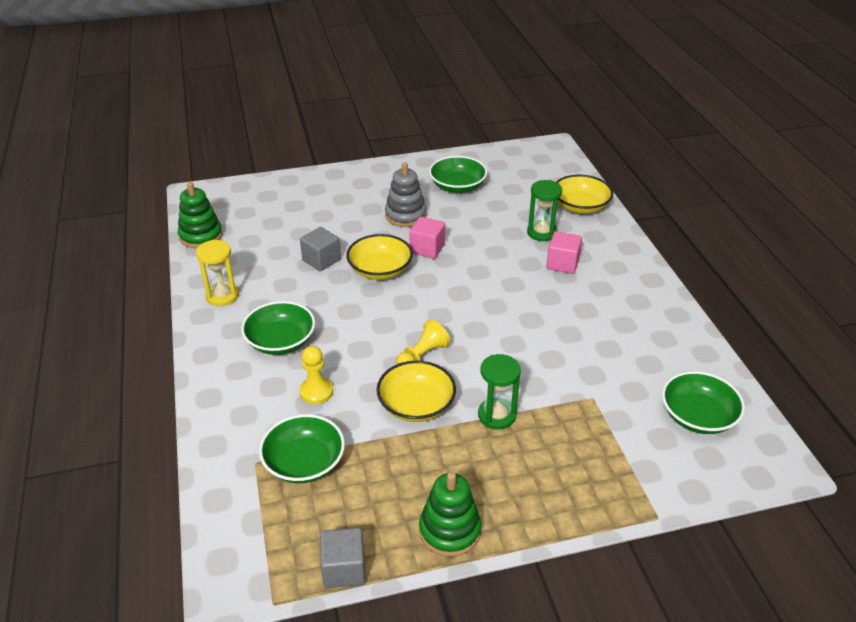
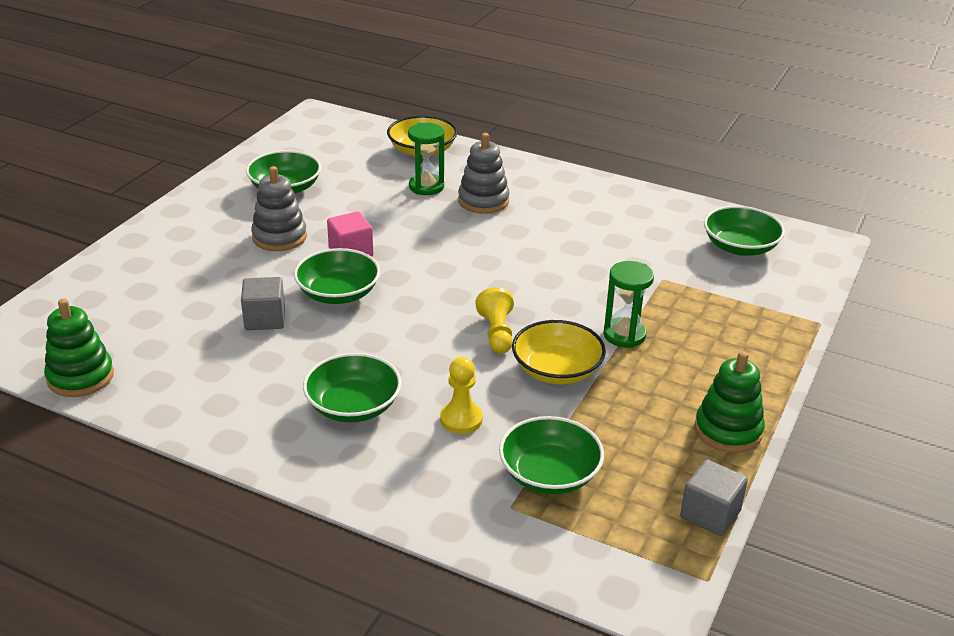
camera: 50 degrees left, 5 degrees down
yellow hourglass [196,240,239,306] -> none
yellow bowl [346,234,413,280] -> green bowl [294,248,380,304]
pink cube [546,231,582,274] -> grey stacking toy [458,133,510,214]

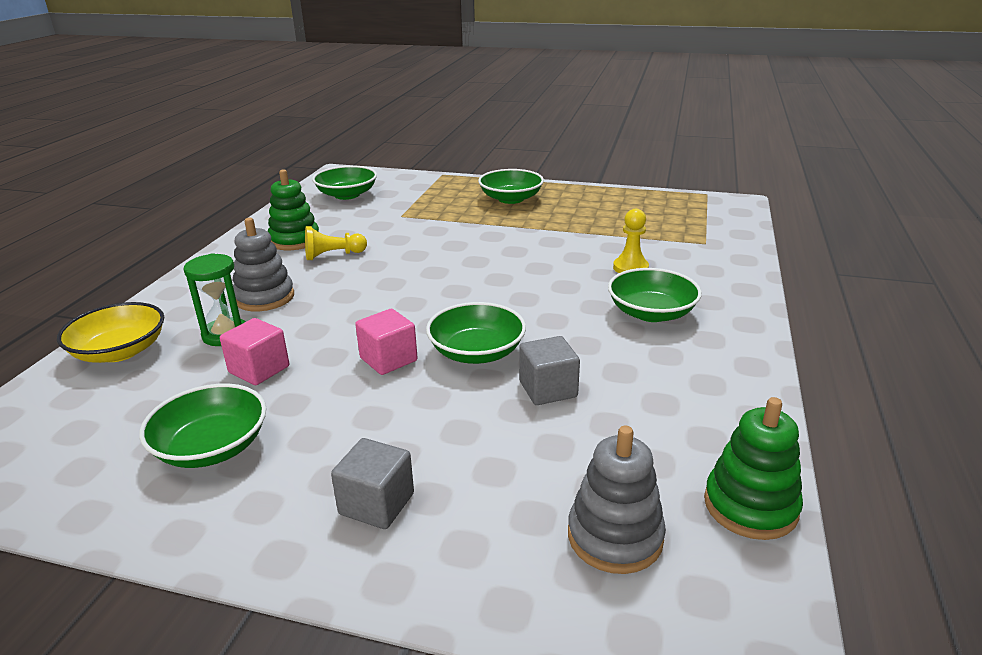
camera: 100 degrees left, 5 degrees down
grey stacking toy [251,166,307,251] -> grey stacking toy moved to [568,426,666,574]
yellow pawn [475,287,514,354] -> yellow pawn moved to [305,226,367,260]
green bowl [499,416,604,494] -> green bowl moved to [478,169,544,204]
yellow bowl [512,320,606,384] -> none
green hourglass [603,261,654,348] -> none
grey cube [680,459,748,536] -> grey cube moved to [331,438,414,529]
green stacking toy [695,351,765,453] -> green stacking toy moved to [268,169,319,250]
none -> pink cube [220,318,289,385]

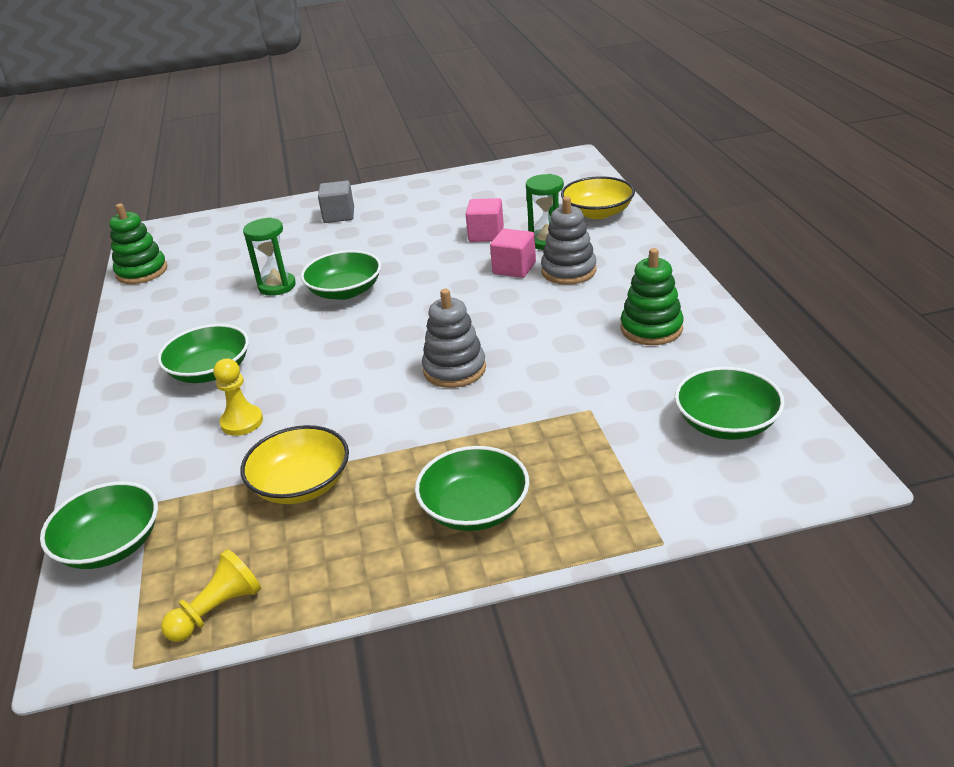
camera: 155 degrees right, 5 degrees up
green bowl [139,384,267,468] -> green bowl moved to [40,481,158,569]
yellow pawn [305,226,367,260] -> yellow pawn moved to [161,549,261,642]
pink cube [355,309,418,375] -> pink cube moved to [490,229,536,278]
grey cube [519,336,580,405] -> green hourglass [243,217,296,296]
grey stacking toy [568,426,666,574] -> grey stacking toy moved to [422,289,486,388]
none -> yellow bowl [241,425,349,504]

